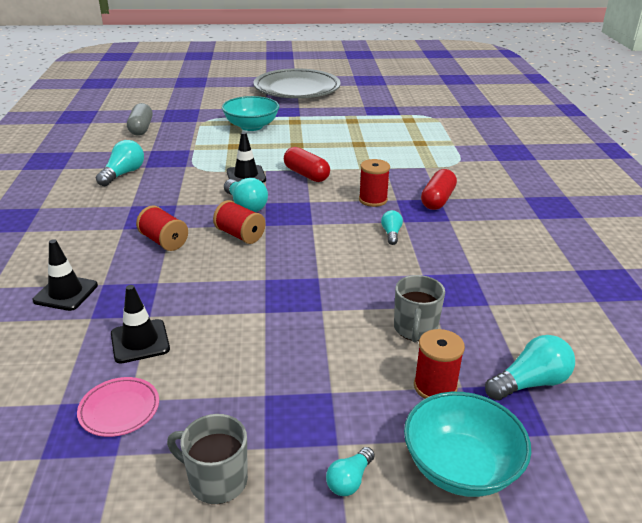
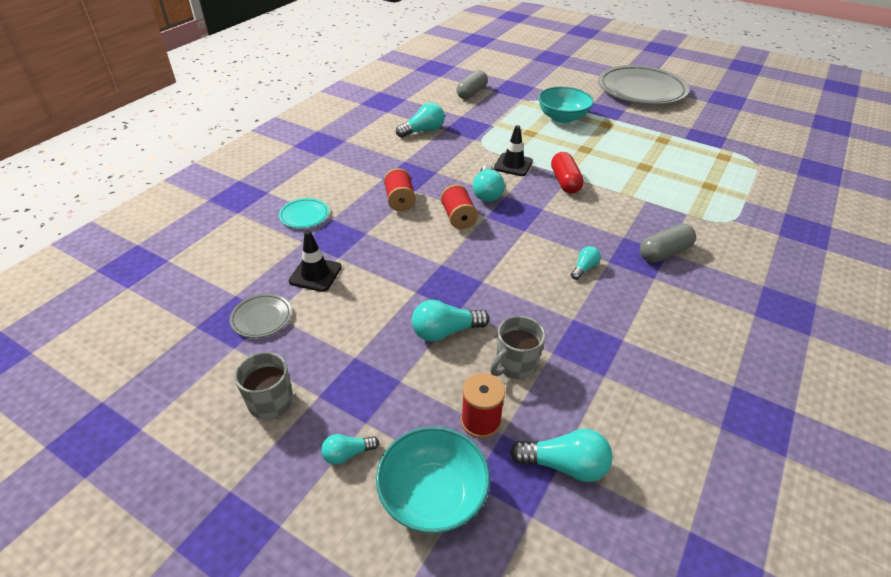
camera: 35 degrees right, 10 degrees up
black traffic cone [33,239,98,311] -> turquoise plate [279,198,329,228]
pink plate [77,377,159,437] -> grey plate [230,294,292,338]
red spool [359,159,390,207] -> none
red capsule [421,169,457,210] -> grey capsule [640,224,696,263]
none -> turquoise light bulb [412,300,489,341]

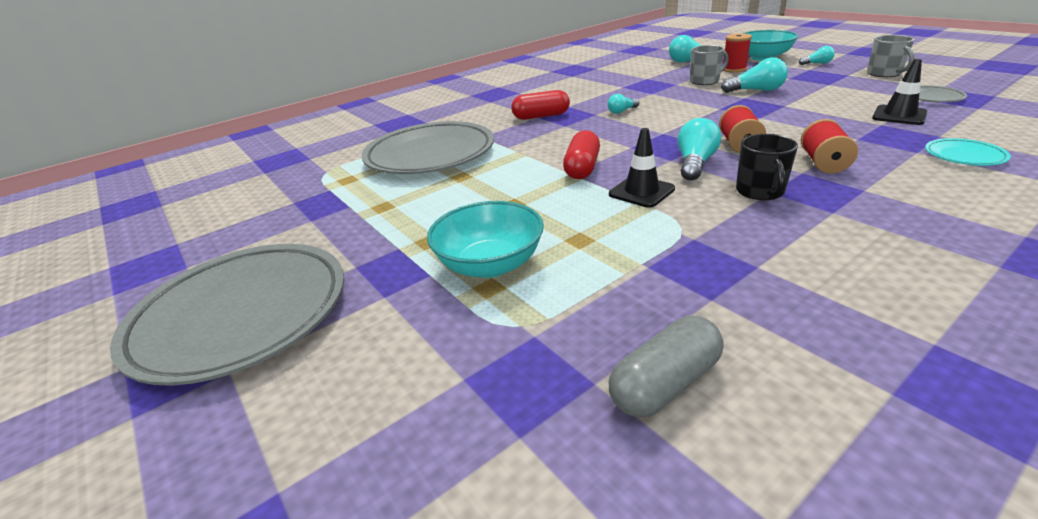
camera: 155 degrees left, 10 degrees down
turquoise light bulb [396,102,445,138] -> none
grey capsule [640,224,696,263] -> red capsule [511,90,570,120]
none -> grey plate [362,121,494,174]
none -> black mug [736,134,798,200]

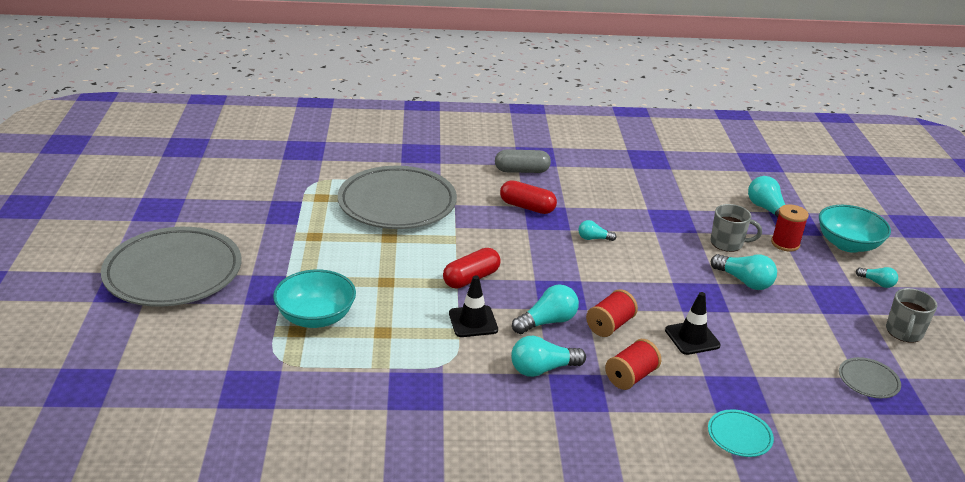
camera: 30 degrees right, 0 degrees up
grey capsule [609,316,723,418] -> grey capsule moved to [495,150,551,173]
black mug [736,134,798,200] -> turquoise light bulb [511,336,586,377]
black traffic cone [872,59,927,125] -> black traffic cone moved to [665,292,721,355]

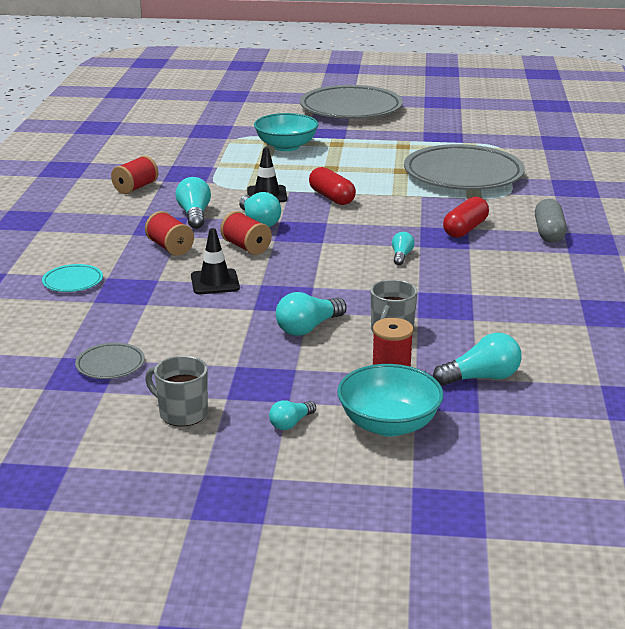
camera: 100 degrees right, 5 degrees down
none -> red spool [111,155,159,194]

